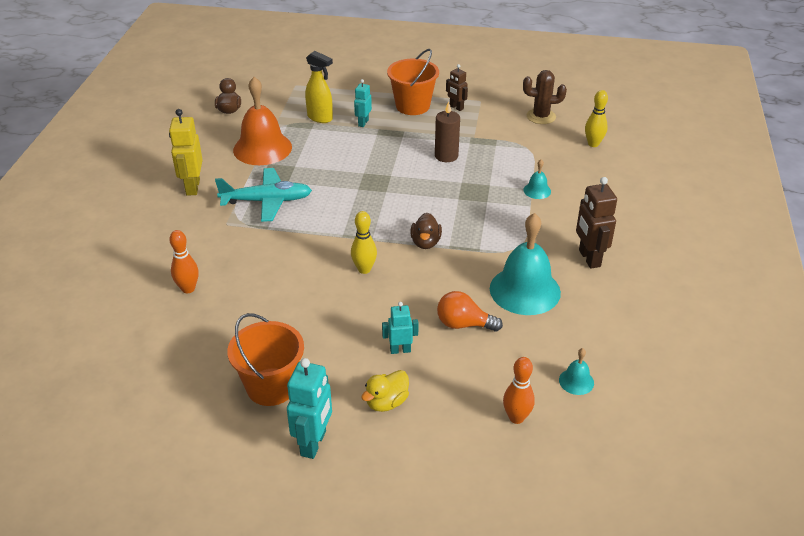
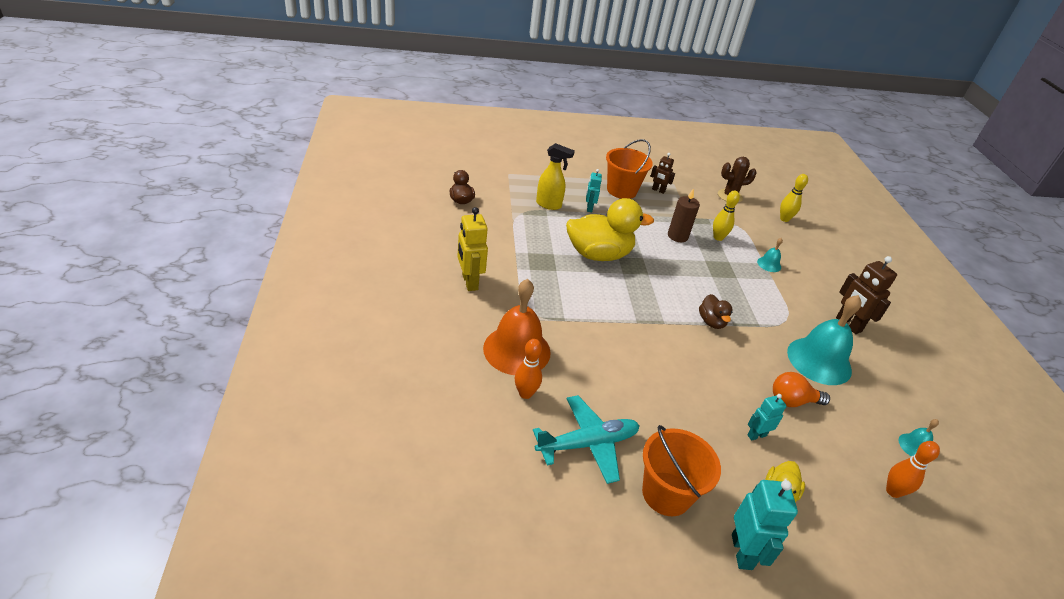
camera: 20 degrees left, 0 degrees up
turquoise plane [215,168,312,222] -> turquoise plane moved to [533,395,640,484]
orange bell [233,77,292,165] -> orange bell moved to [483,279,551,375]
yellow bowling pin [351,211,377,274] -> yellow bowling pin moved to [713,190,740,241]
none -> yellow duck [566,198,654,261]

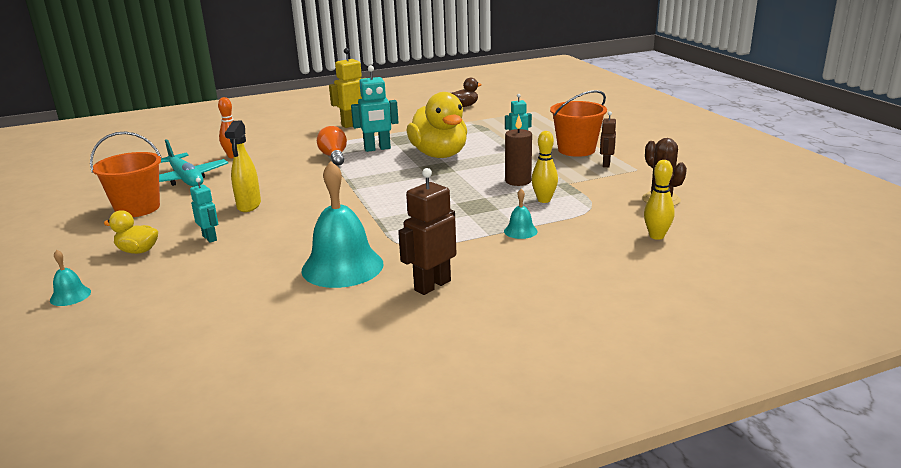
camera: 80 degrees right, 15 degrees down
orange bell [483,279,551,375] -> none
yellow spray bottle [536,143,575,210] -> yellow spray bottle moved to [225,121,261,212]
brown duck [699,294,733,329] -> none
turquoise robot [732,480,798,570] -> turquoise robot moved to [351,65,399,152]
orange light bulb [773,372,830,407] -> orange light bulb moved to [317,126,347,166]
orange bowling pin [886,441,940,498] -> none
turquoise bell [899,419,939,456] -> turquoise bell moved to [50,250,91,306]

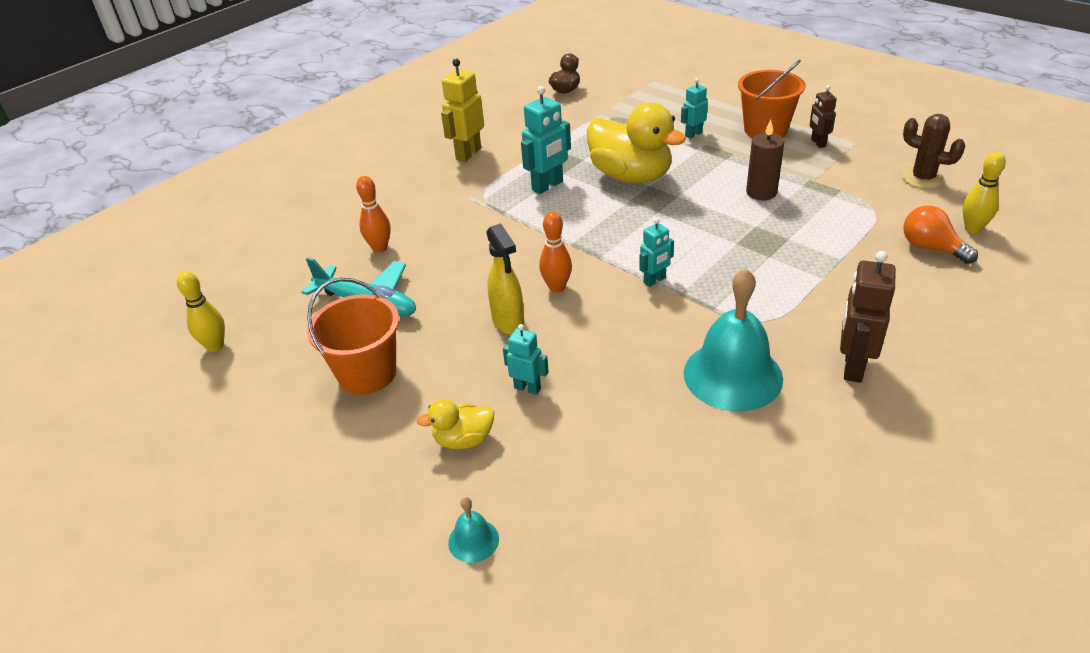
camera: 25 degrees left, 15 degrees up
orange light bulb [317,126,347,166] -> orange light bulb moved to [904,206,978,264]
turquoise bell [504,189,538,239] -> none
yellow bowling pin [532,131,558,203] -> yellow bowling pin moved to [177,271,225,352]
none -> orange bowling pin [539,212,572,293]
none -> turquoise robot [639,218,674,287]

